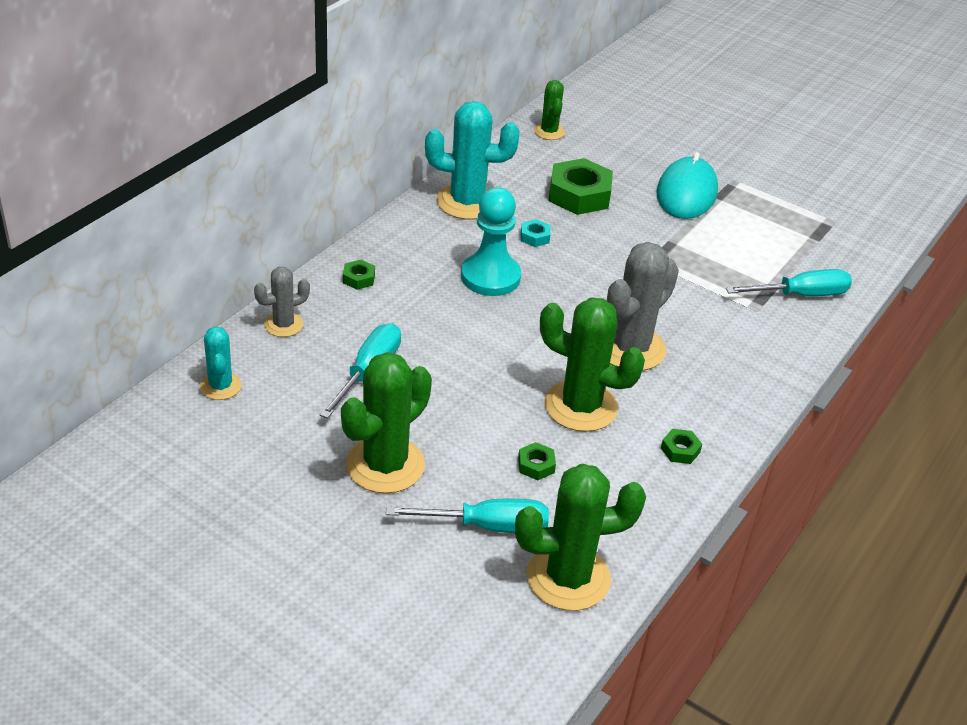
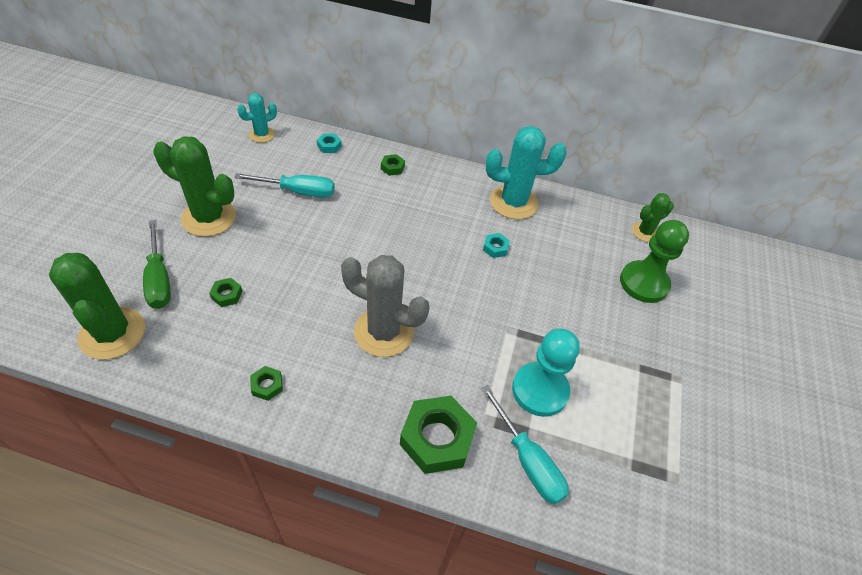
camera: 70 degrees right, 10 degrees up
grey cactus [254,267,310,337] -> turquoise nut [317,133,342,153]
turquoise screwdriver [386,499,549,533] -> green screwdriver [143,220,171,309]
turquoise cactus [425,101,520,220] -> turquoise cactus turned 75 degrees counterclockwise [486,126,567,219]
turquoise pawn [461,187,521,296] -> turquoise pawn moved to [512,328,580,417]
green cactus [540,297,645,432] -> none
green nut [548,158,613,215] -> green nut moved to [400,396,477,474]
turquoise mouse [656,152,718,219] -> none
none -> green pawn [620,220,689,303]

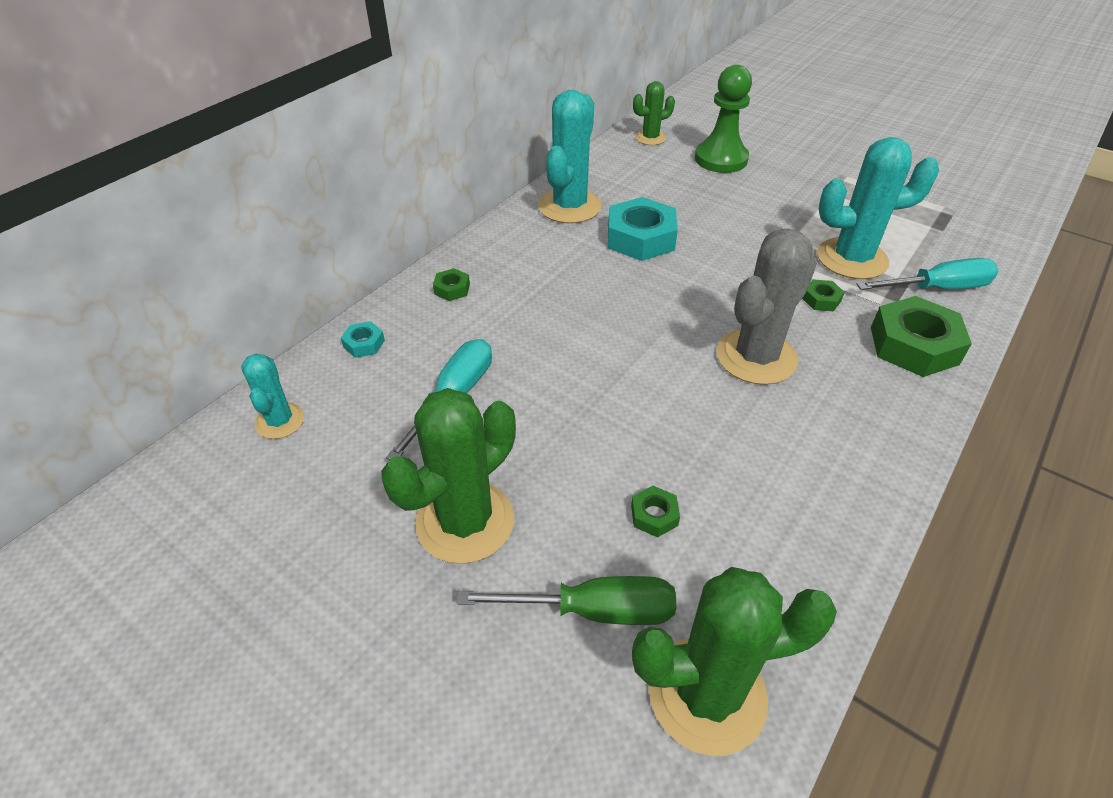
camera: 65 degrees left, 5 degrees down
green nut [250,366,283,401] -> green nut moved to [802,279,845,311]
turquoise nut [483,233,510,258] -> turquoise nut [608,197,678,261], size x2.18
turquoise pawn [512,328,580,417] -> turquoise cactus [817,137,939,279]
green cactus [632,193,674,242] -> green cactus turned 75 degrees clockwise [633,81,675,145]

